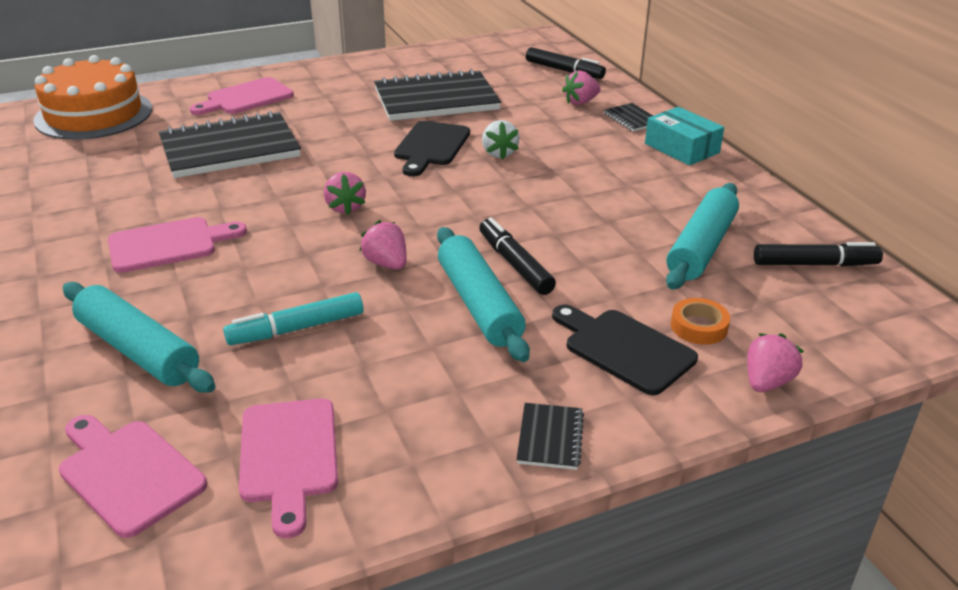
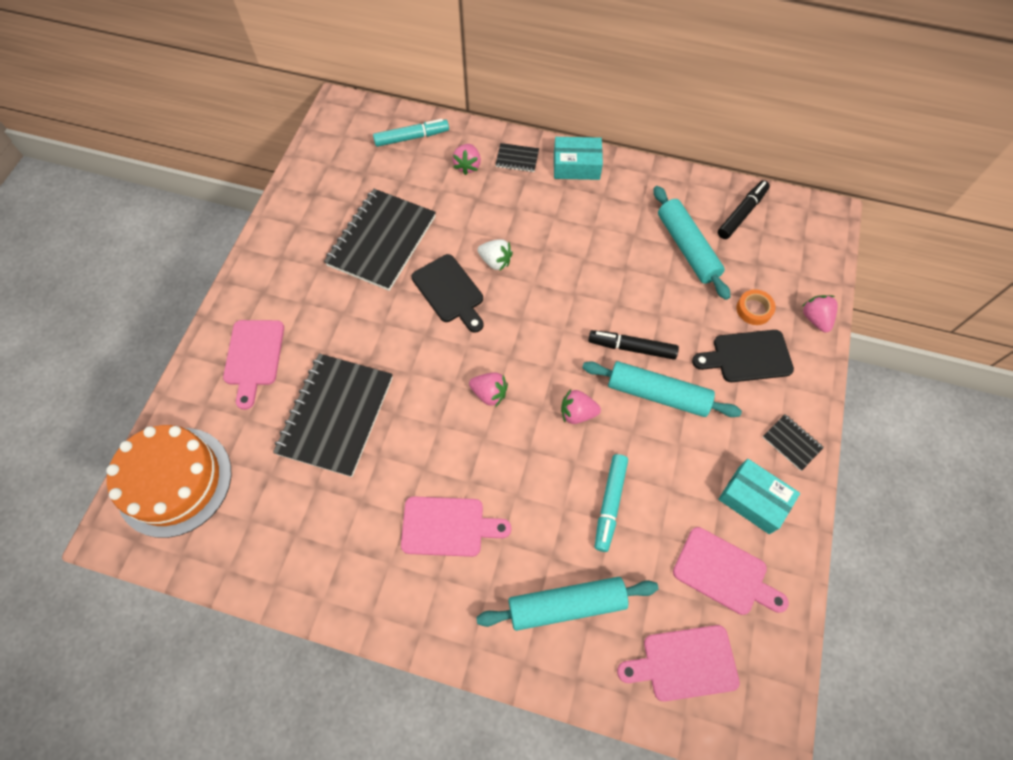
camera: 50 degrees left, 30 degrees up
pink cutting board [108,217,247,273] -> pink cutting board turned 75 degrees clockwise [401,496,511,557]
black marker [526,47,606,79] -> turquoise marker [373,119,449,147]
none -> turquoise box [718,459,800,534]

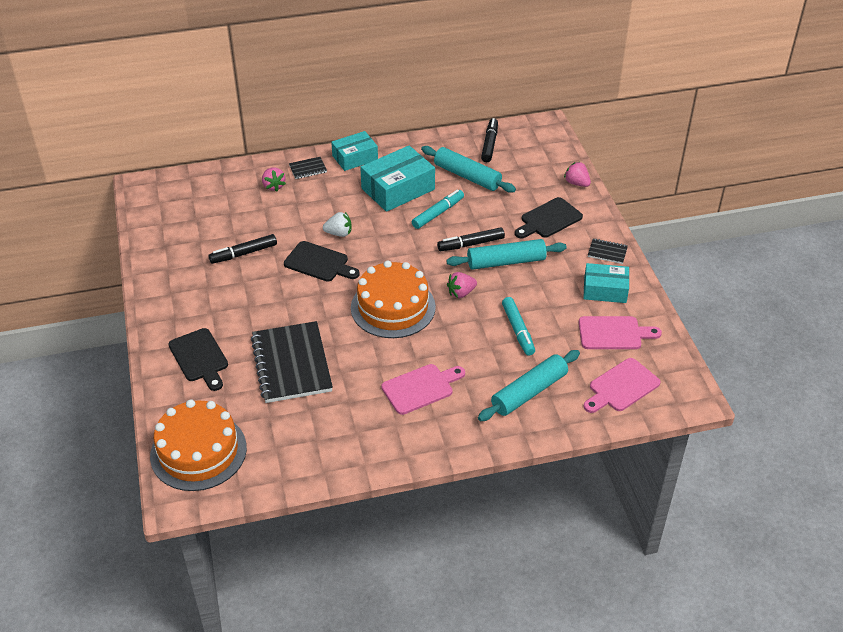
camera: 30 degrees left, 20 degrees down
pink cutting board [223,320,284,410] -> black cutting board [168,328,228,391]
black notebook [324,189,436,291] -> black marker [208,234,277,264]
turquoise marker [373,119,449,147] -> turquoise marker moved to [412,189,464,229]
pink strawberry [469,372,508,407] -> orange cake [351,261,436,338]
orange tape [737,289,776,325] -> none
none -> turquoise box [360,146,435,212]

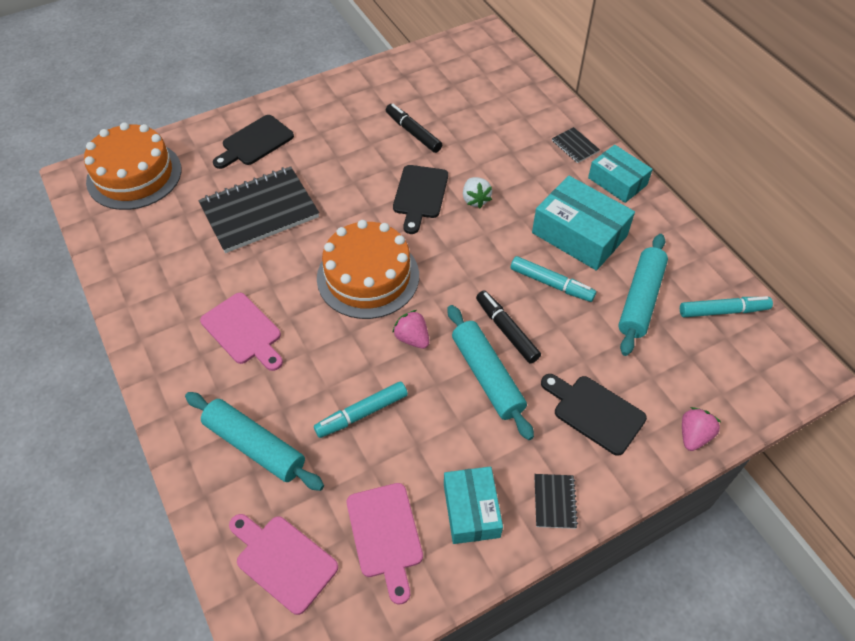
camera: 75 degrees right, 10 degrees up
pink strawberry [262,167,286,192] -> none
black marker [481,118,498,162] -> turquoise marker [680,296,773,317]

